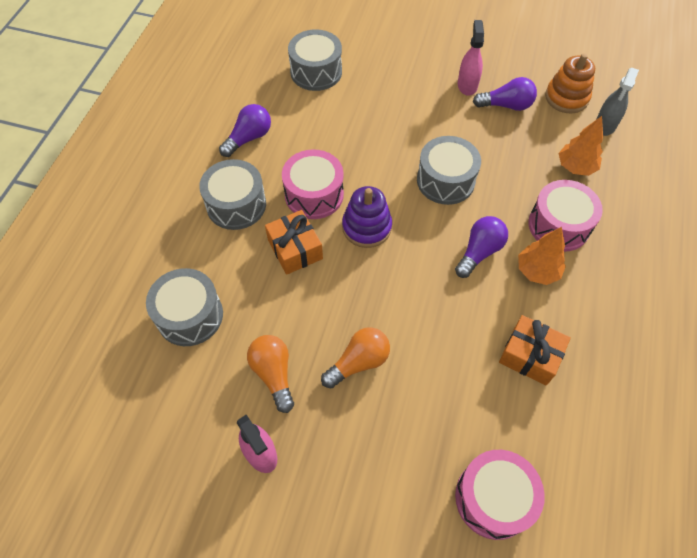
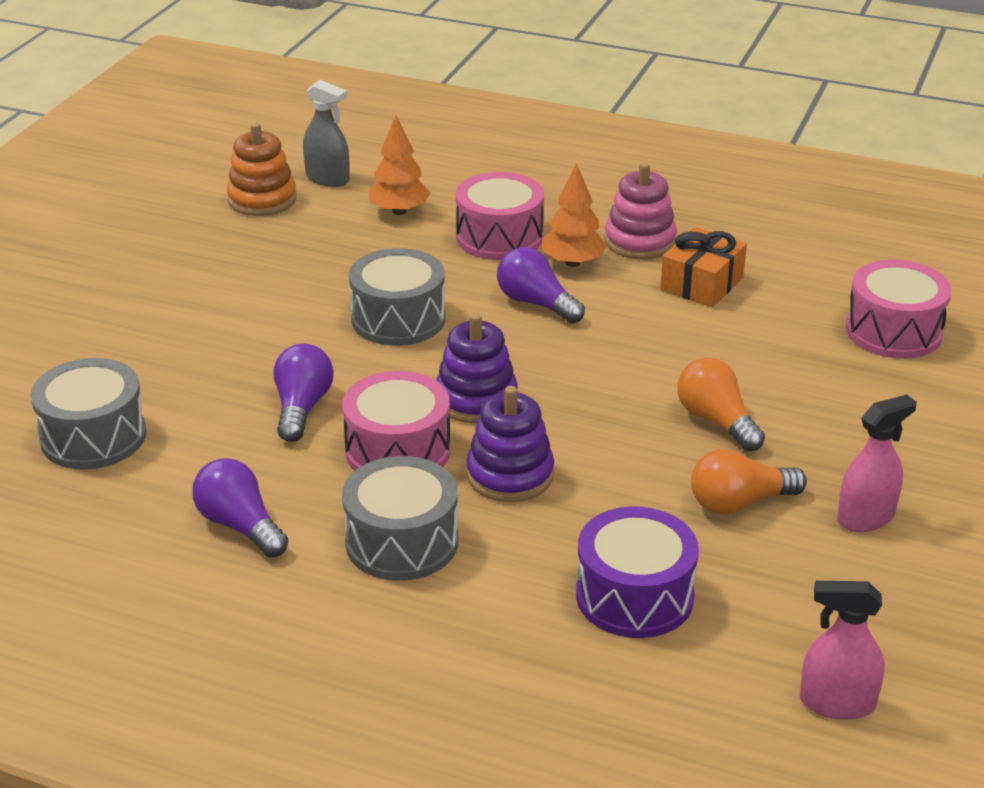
camera: 85 degrees left, 25 degrees down
grey drum [146,268,223,346] -> purple drum [576,506,699,638]
orange gift [265,210,323,275] -> purple stacking toy [466,386,554,502]
pink spray bottle [458,20,484,96] -> pink spray bottle moved to [800,581,885,720]
purple light bulb [473,77,537,111] -> purple light bulb moved to [273,344,334,442]
none -> pink stacking toy [605,162,677,260]

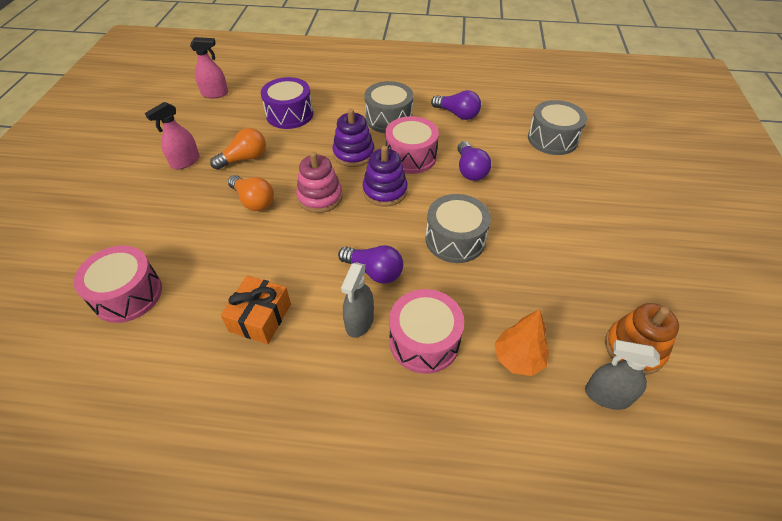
camera: 165 degrees right, 15 degrees up
orange tree [542,163,607,267] -> grey spray bottle [341,262,374,338]
pink stacking toy [605,162,677,260] -> pink stacking toy moved to [296,152,343,213]

